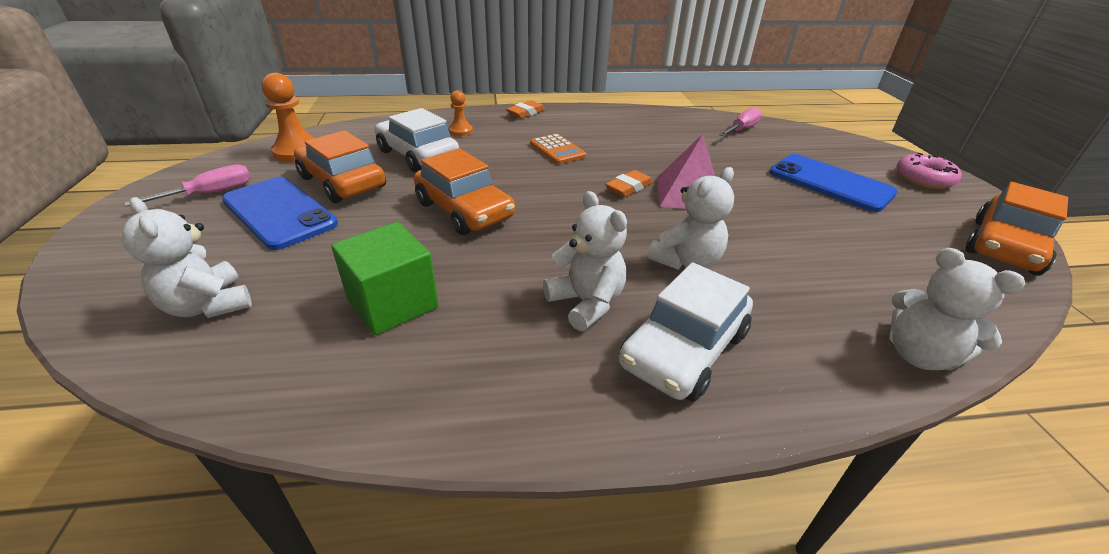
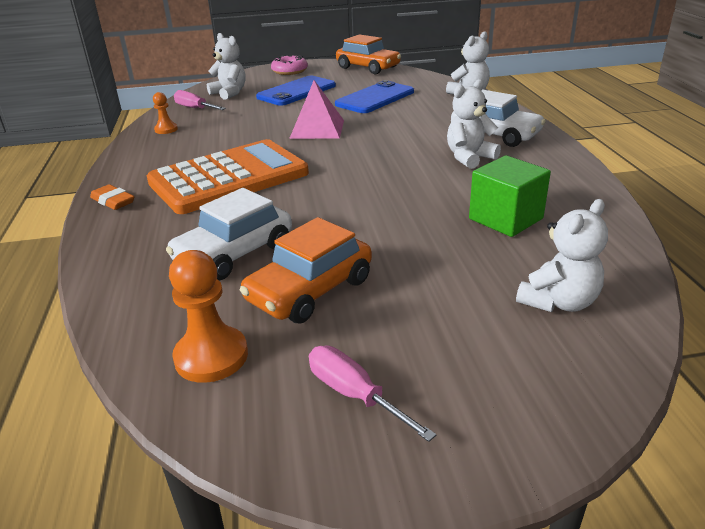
camera: 90 degrees left, 5 degrees down
blue phone [222,177,338,250] -> blue phone moved to [335,80,414,113]
orange car [414,148,515,235] -> none
orange pawn [449,90,473,136] -> orange pawn moved to [153,92,178,134]
orange calculator [530,134,586,164] -> orange calculator [147,139,309,214], size x2.38
orange eraser [605,170,653,197] -> none
white teddy bear [647,167,734,270] -> white teddy bear moved to [207,33,246,100]

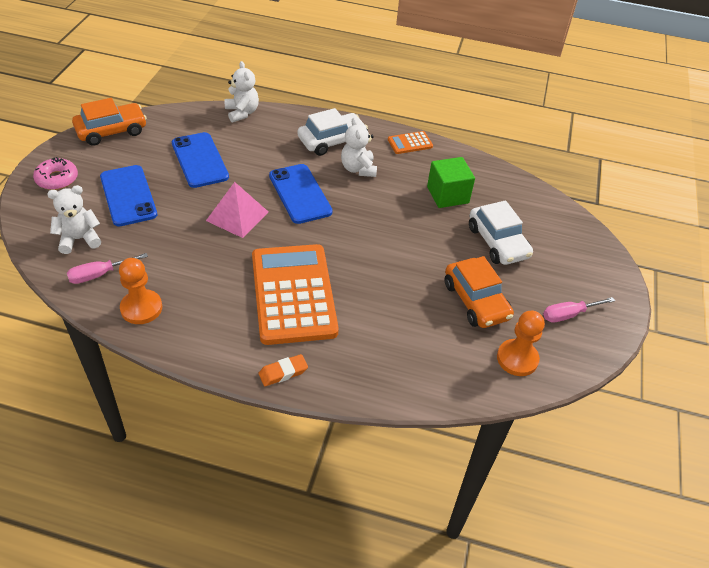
camera: 70 degrees left, 15 degrees up
orange pawn [153,92,178,134] -> orange pawn [119,258,162,324], size x1.72
white car [166,188,292,280] -> white car moved to [469,200,533,265]
white teddy bear [516,199,608,312] -> none
none -> blue phone [269,164,333,224]
none -> orange calculator [388,131,433,154]

